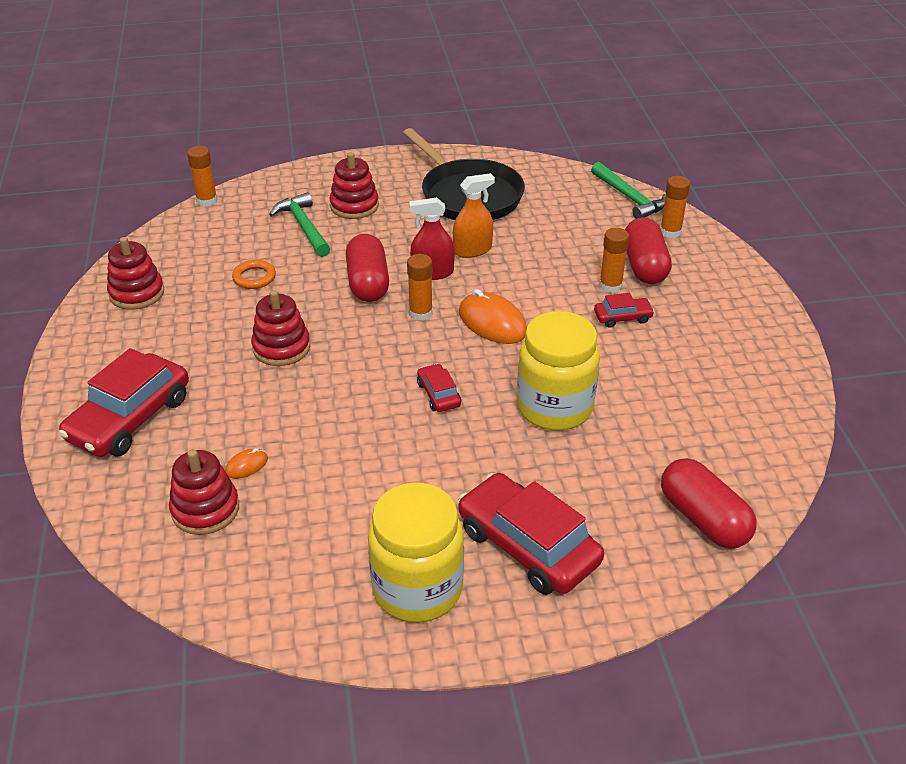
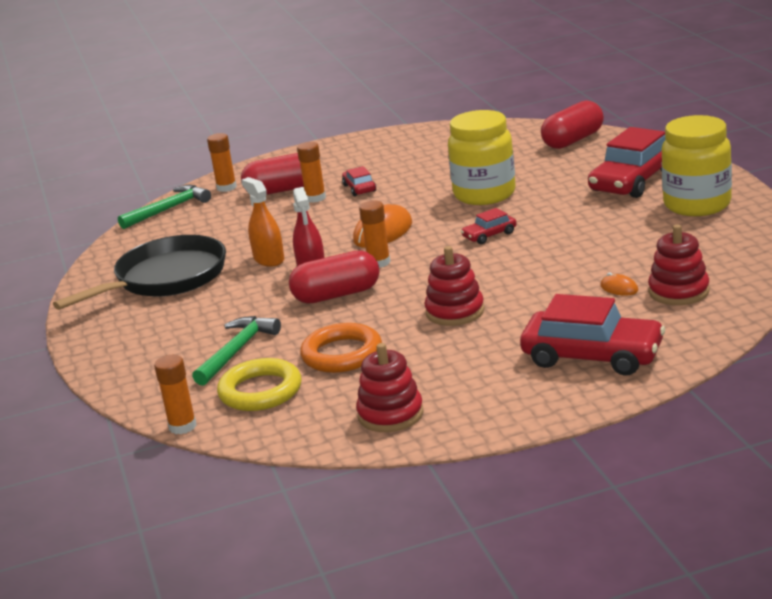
camera: 95 degrees left, 15 degrees down
orange ring [232,260,276,289] -> orange ring [300,323,382,373], size x1.66
green hammer [269,192,330,257] -> green hammer turned 150 degrees clockwise [192,316,281,386]
red stacking toy [329,152,379,219] -> none
none -> yellow ring [217,358,302,411]

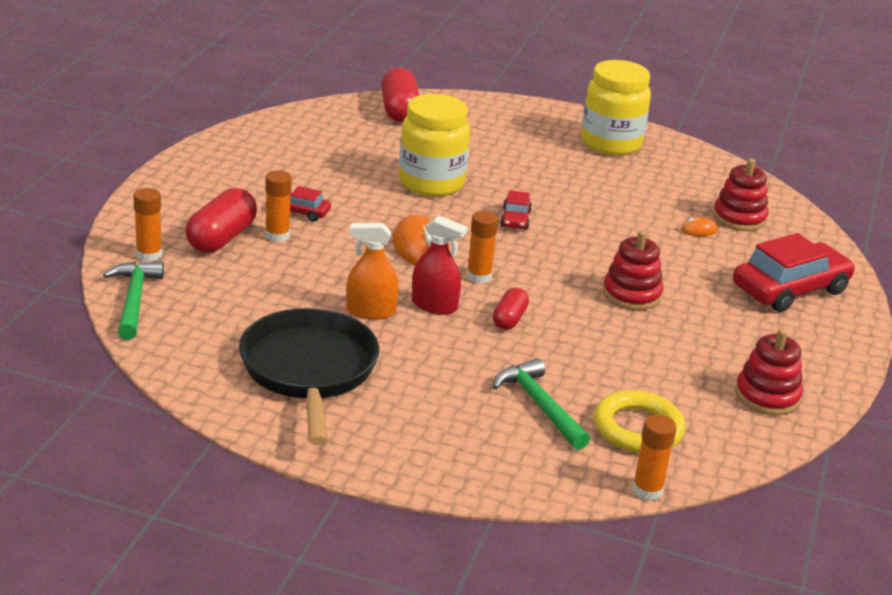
camera: 60 degrees left, 5 degrees up
red capsule [289,250,379,304] -> red capsule [493,288,529,330], size x0.58
orange ring [300,323,382,373] -> none
red car [588,127,666,198] -> none

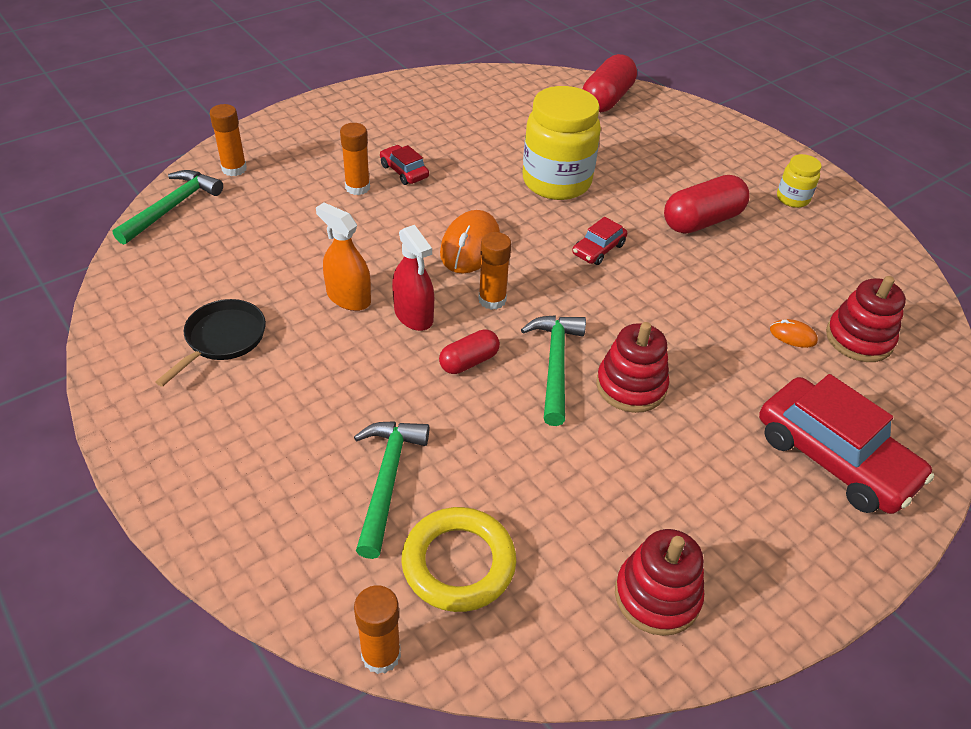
camera: 35 degrees right, 15 degrees up
red capsule [185,188,257,253] -> red capsule moved to [664,175,750,234]
black pan [239,308,379,445] -> black pan [155,299,266,387], size x0.54
yellow jar [581,60,651,156] -> yellow jar [777,154,822,208], size x0.48
red car [733,233,855,312] -> red car turned 45 degrees clockwise [759,374,934,514]
none -> green hammer [521,315,586,426]

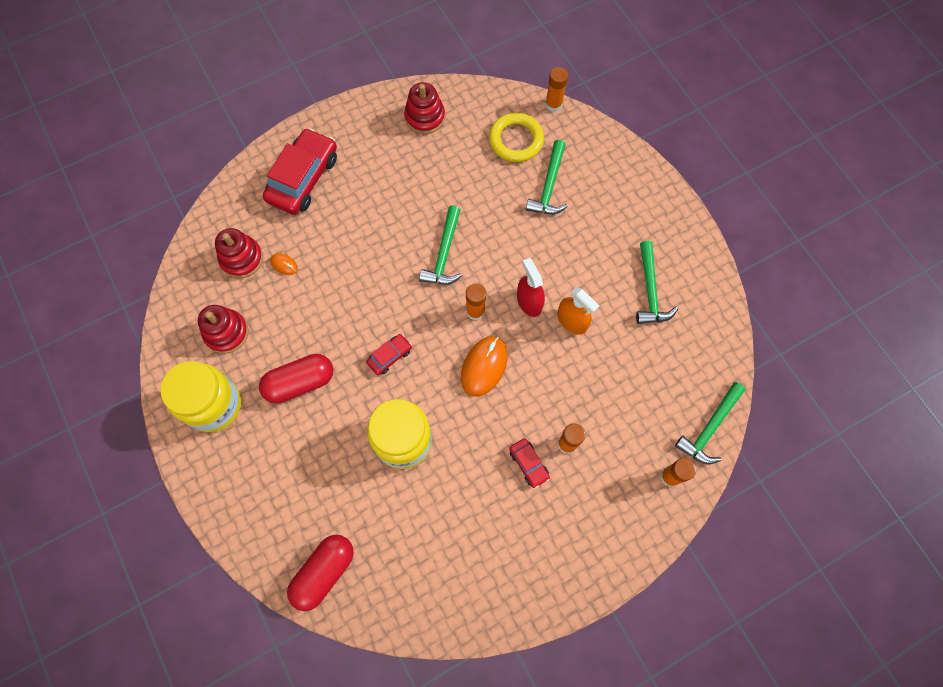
camera: 170 degrees left, 25 degrees up
black pan [155,299,266,387] -> green hammer [636,241,678,324]
red capsule [439,329,500,374] -> none
red stacking toy [596,322,669,413] -> red stacking toy moved to [198,305,249,354]
red car [759,374,934,514] -> red car turned 60 degrees clockwise [263,128,337,215]
yellow jar [777,154,822,208] -> yellow jar [160,361,241,432], size x2.08

